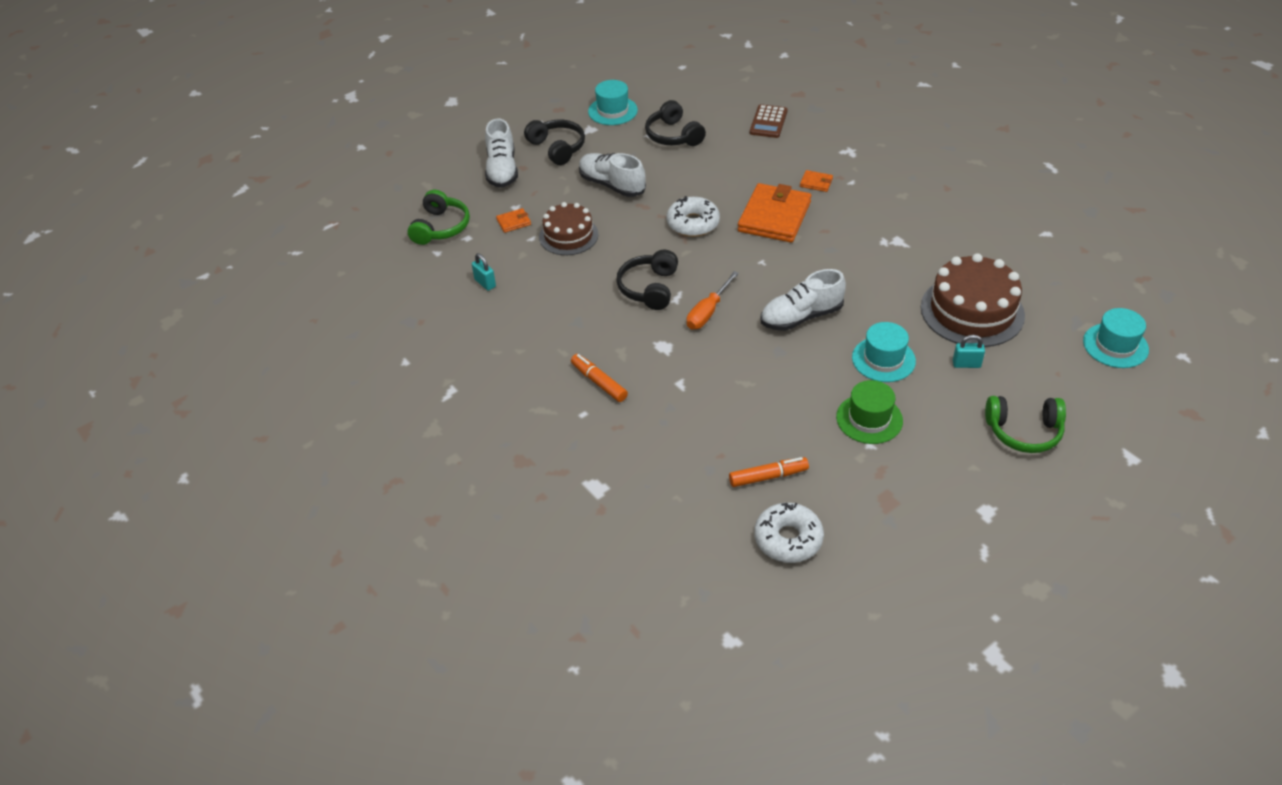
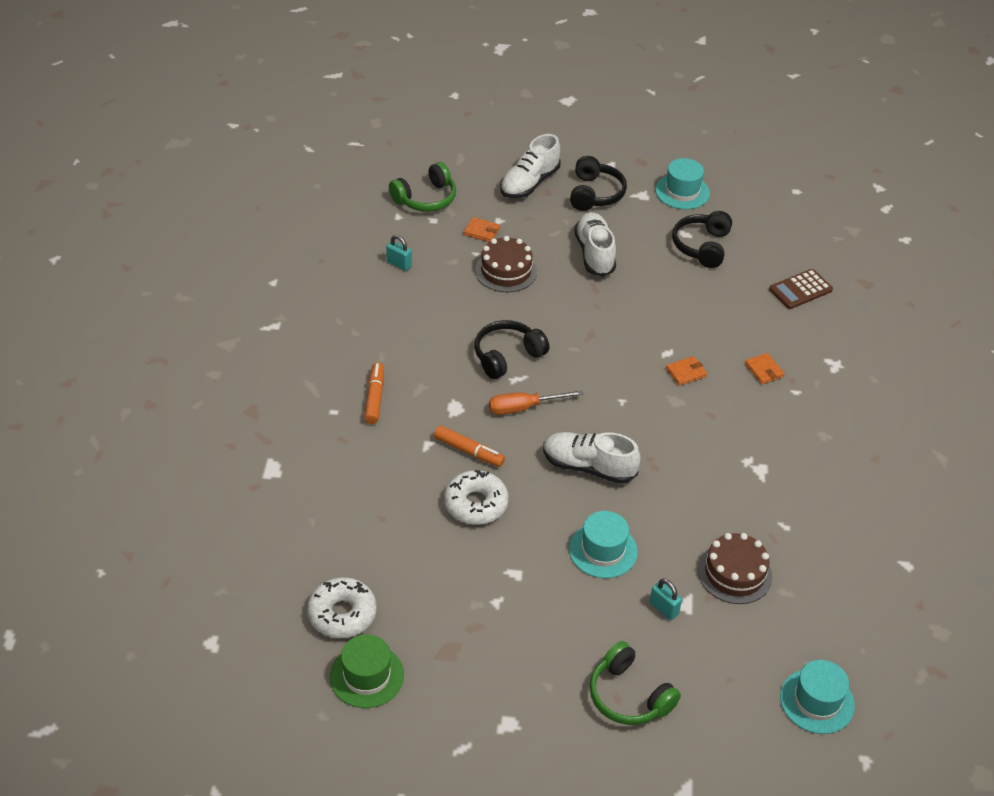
camera: 40 degrees right, 0 degrees up
turquoise padlock [472,253,496,291] -> turquoise padlock turned 60 degrees counterclockwise [386,235,412,271]
white donut [667,196,720,237] -> white donut moved to [444,470,509,525]
orange marker [729,457,809,487] -> orange marker moved to [434,425,505,467]
orange wallet [738,183,811,243] -> orange wallet [666,356,707,386], size x0.42
green hat [836,380,903,444] -> green hat moved to [330,634,404,708]
brown cake [921,253,1025,347] -> brown cake [698,533,772,604], size x0.64

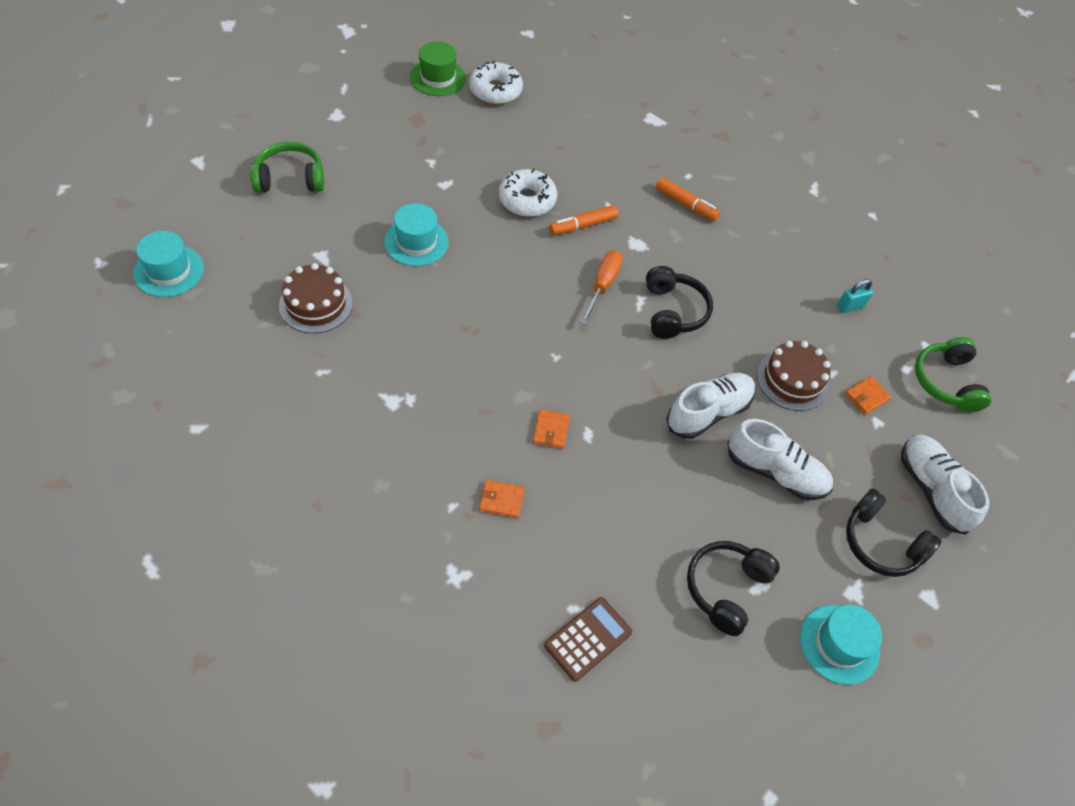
camera: 120 degrees right, 10 degrees up
white shoe [543,432,640,484] -> white shoe moved to [666,373,755,439]
turquoise padlock [650,578,682,620] -> none
black headphones [672,211,732,268] -> black headphones turned 105 degrees counterclockwise [687,541,780,636]
brown calculator [769,269,833,309] -> brown calculator turned 45 degrees clockwise [544,597,632,681]

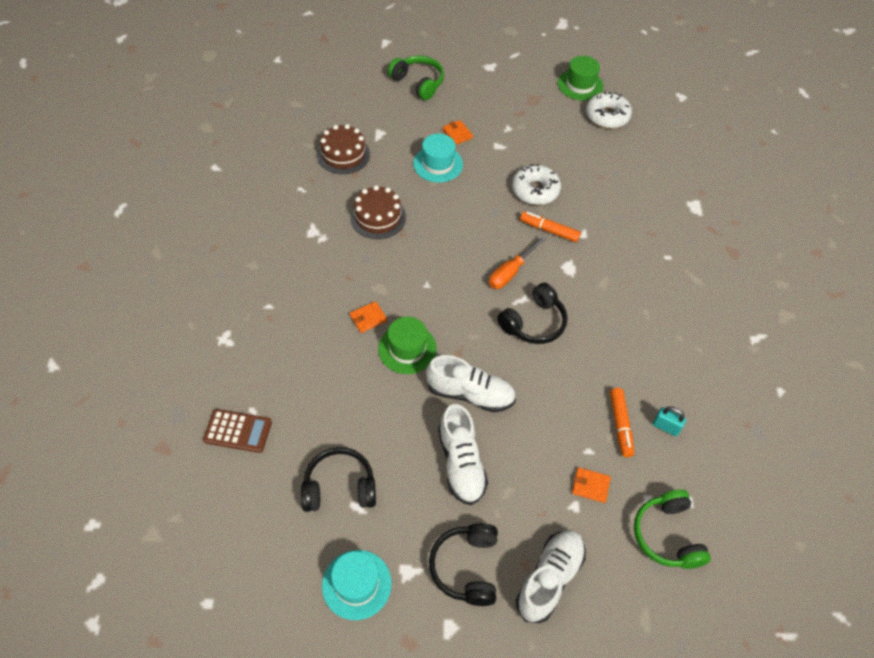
camera: 55 degrees right, 0 degrees up
turquoise hat [133,231,204,297] -> none
orange wallet [479,480,525,518] -> orange wallet moved to [443,120,473,145]
orange screwdriver [580,250,623,325] -> orange screwdriver turned 150 degrees clockwise [489,236,546,289]
orange marker [656,177,720,221] -> orange marker moved to [610,388,634,457]
brown cake [757,341,831,411] -> brown cake moved to [350,185,406,239]
green headphones [915,337,991,413] -> green headphones turned 60 degrees counterclockwise [634,489,711,569]
none -> green hat [378,317,437,374]

